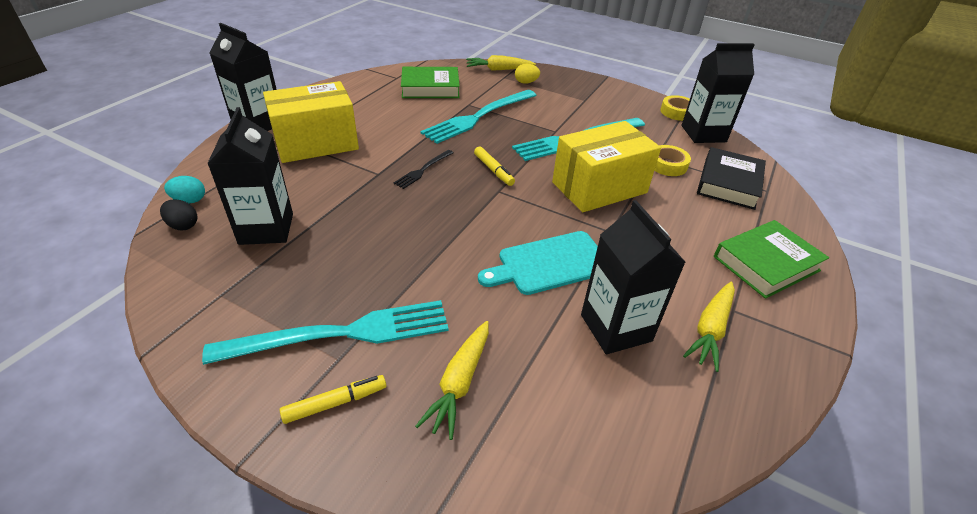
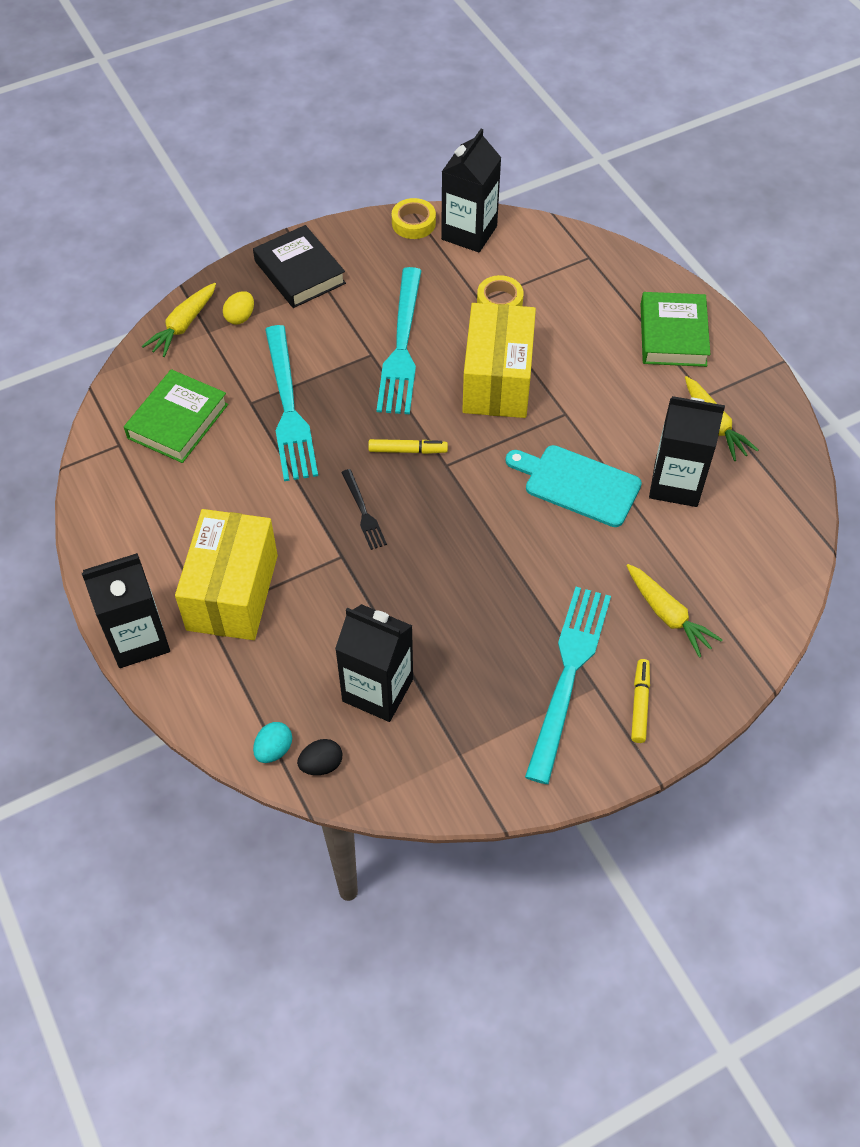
camera: 55 degrees left, 15 degrees up
turquoise cutting board [478,231,598,295] -> turquoise cutting board turned 105 degrees clockwise [505,445,642,527]
black book [697,147,766,210] -> black book moved to [253,225,346,308]

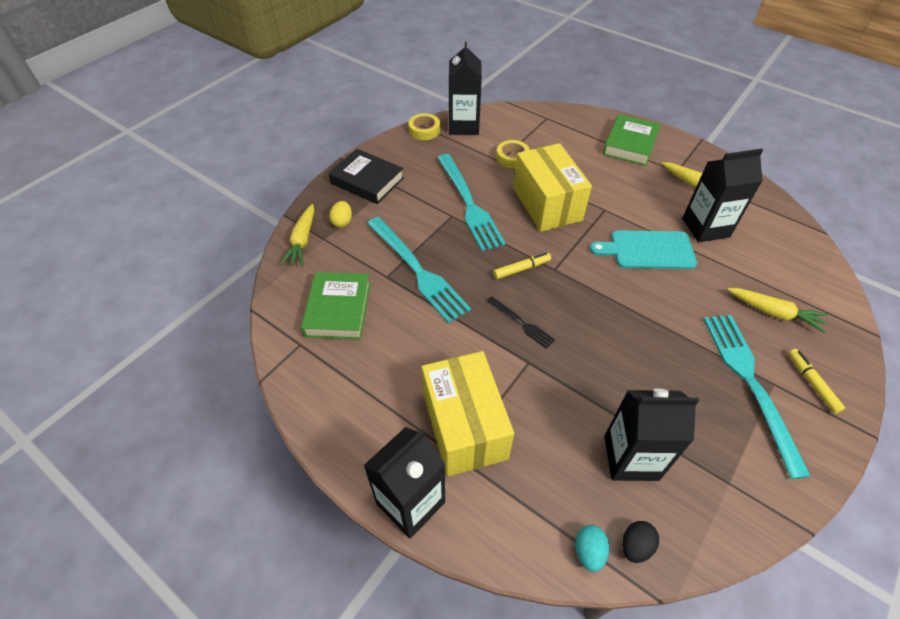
camera: 25 degrees left, 5 degrees down
green book [641,292,710,367] -> green book turned 45 degrees clockwise [603,114,661,166]

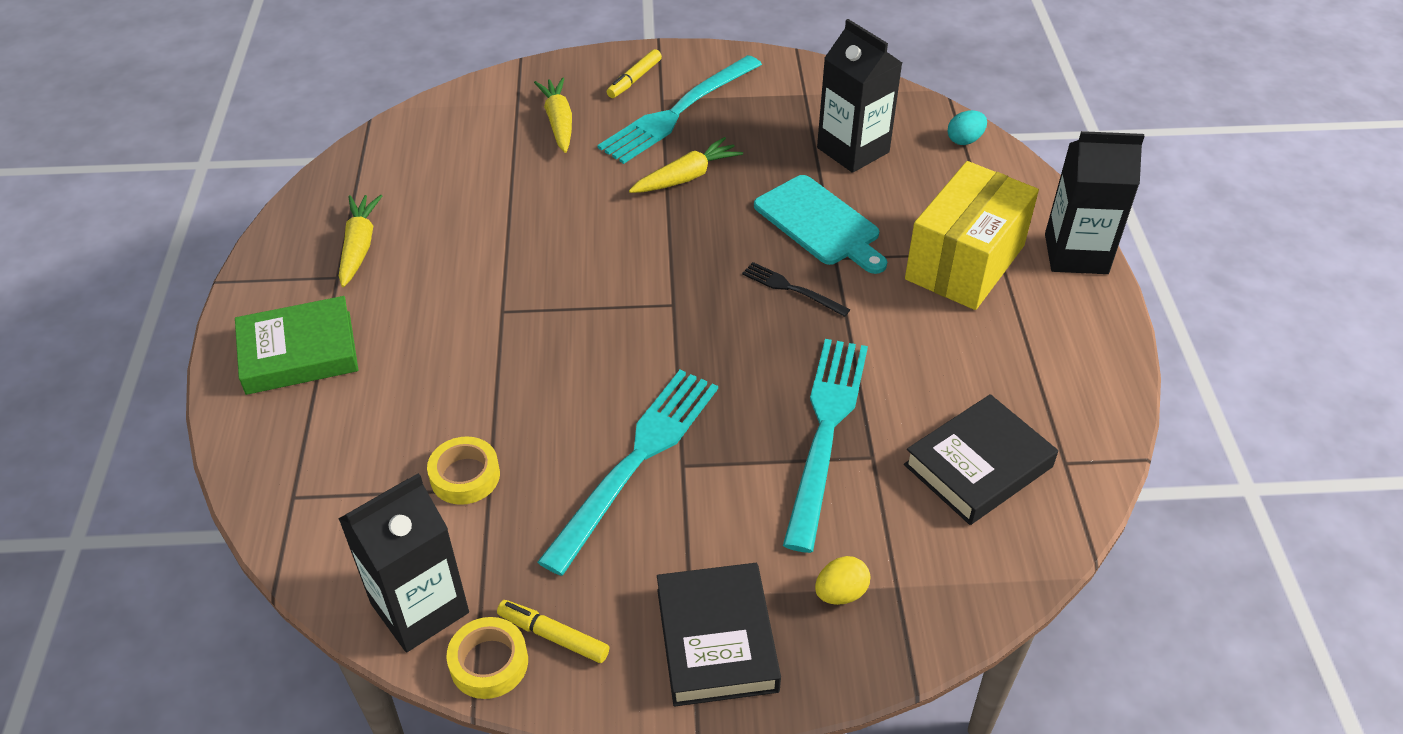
camera: 130 degrees left, 5 degrees down
yellow carrot [280,204,314,266] -> yellow carrot moved to [629,137,743,193]
green book [301,272,371,340] -> black book [904,394,1058,525]
black fork [487,296,555,349] -> black fork turned 60 degrees counterclockwise [742,262,851,317]
yellow marker [493,253,551,279] -> yellow marker moved to [497,600,609,663]
yellow box [513,143,592,232] -> none
turquoise cutting board [590,230,697,269] -> turquoise cutting board moved to [754,175,887,274]
black egg [622,521,659,563] -> none
black carton [682,149,763,243] -> none

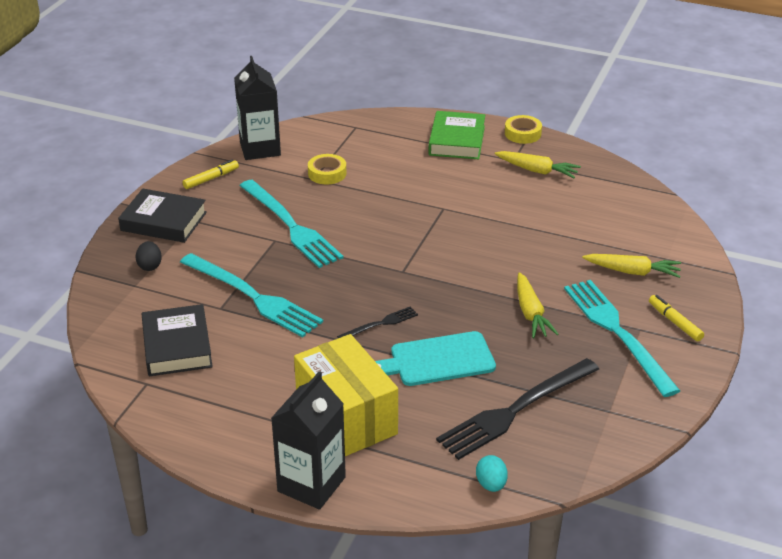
camera: 115 degrees right, 10 degrees down
yellow tape [447,617,528,699] -> yellow tape moved to [505,115,542,144]
yellow egg [815,556,870,605] -> black egg [136,241,162,271]
black carton [817,19,902,173] -> black fork [436,358,599,460]

